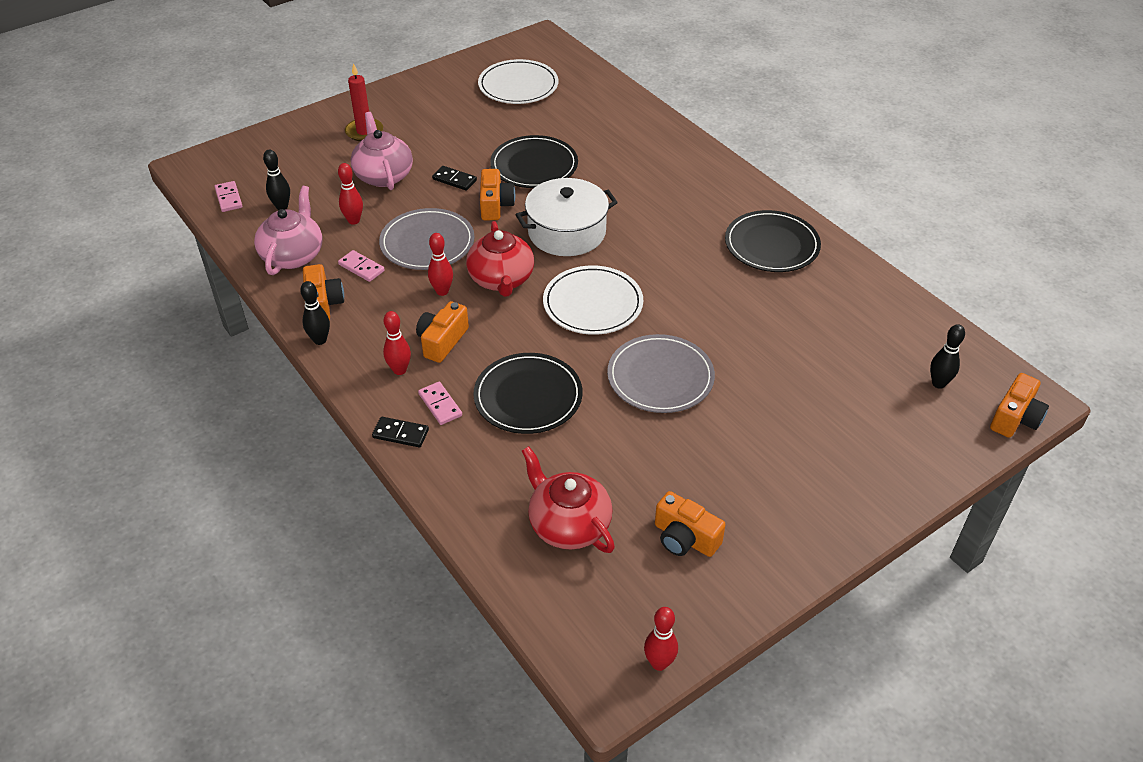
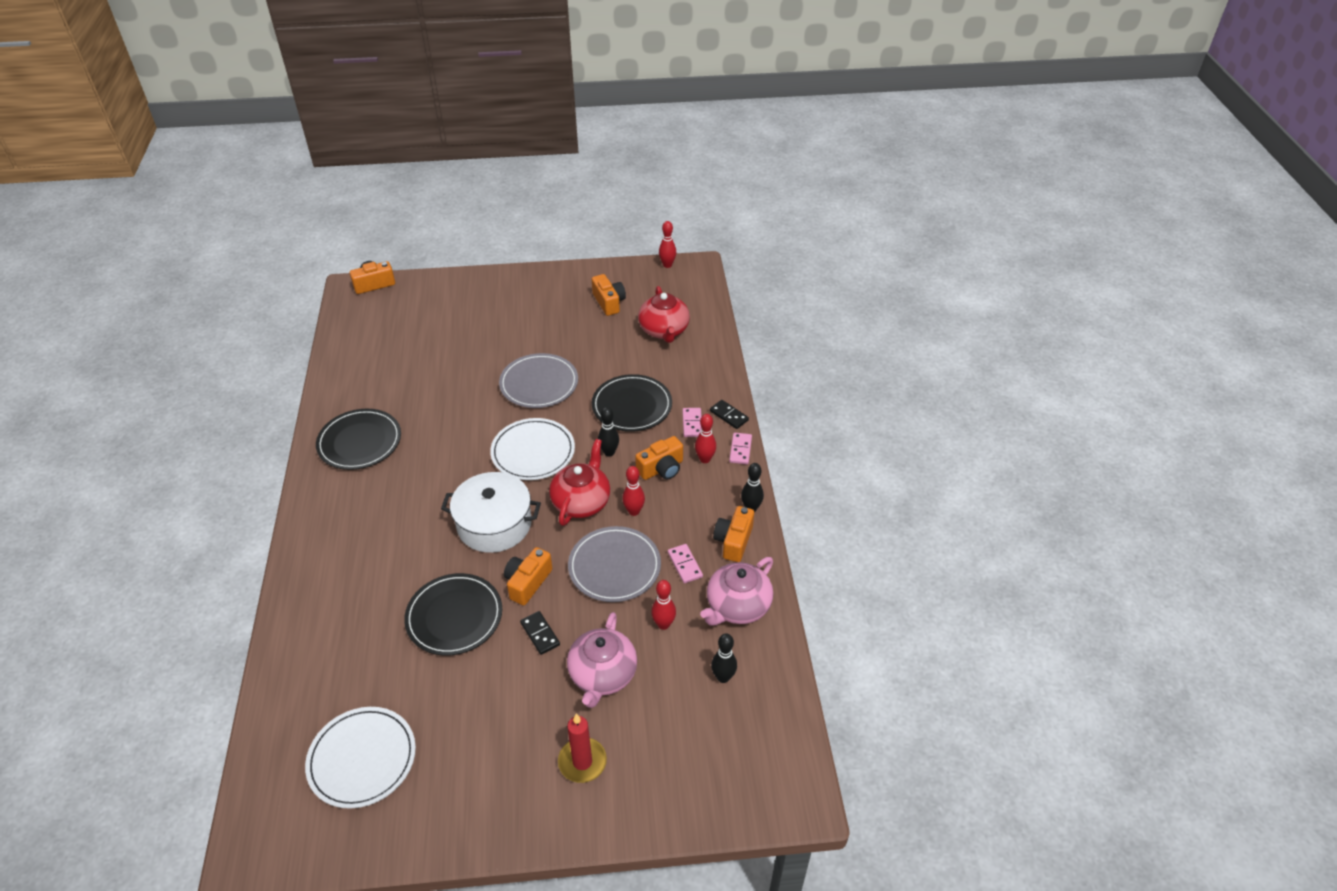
camera: 150 degrees left, 0 degrees up
pink domino [214,181,242,212] -> pink domino moved to [729,433,752,464]
black bowling pin [930,324,965,389] -> black bowling pin moved to [598,407,619,457]

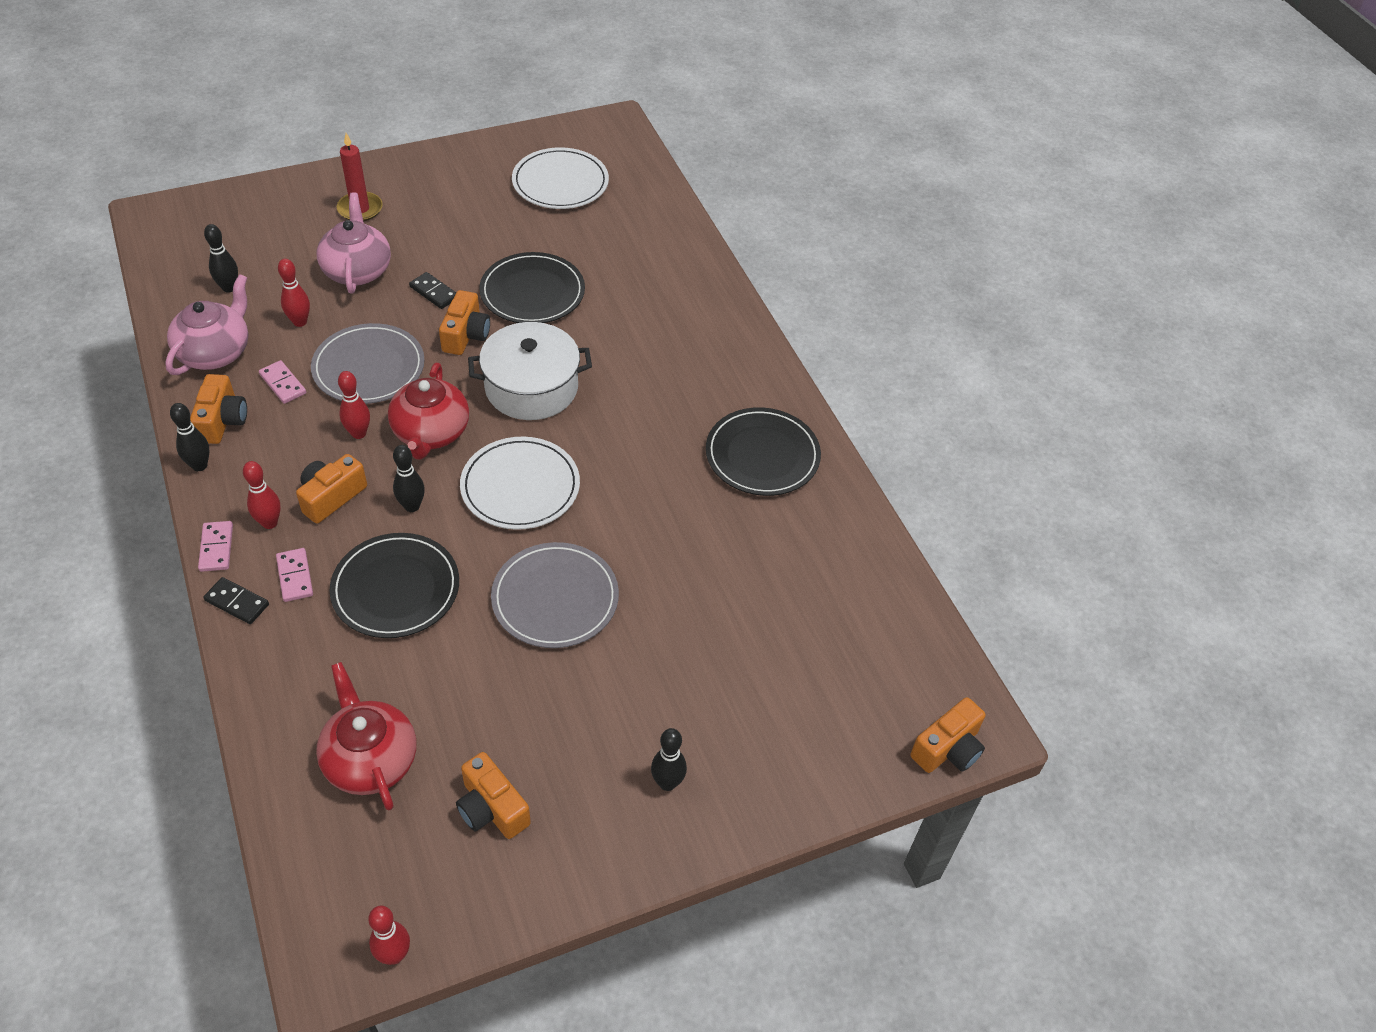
camera: 160 degrees right, 5 degrees up
none -> black bowling pin [651,728,687,791]

